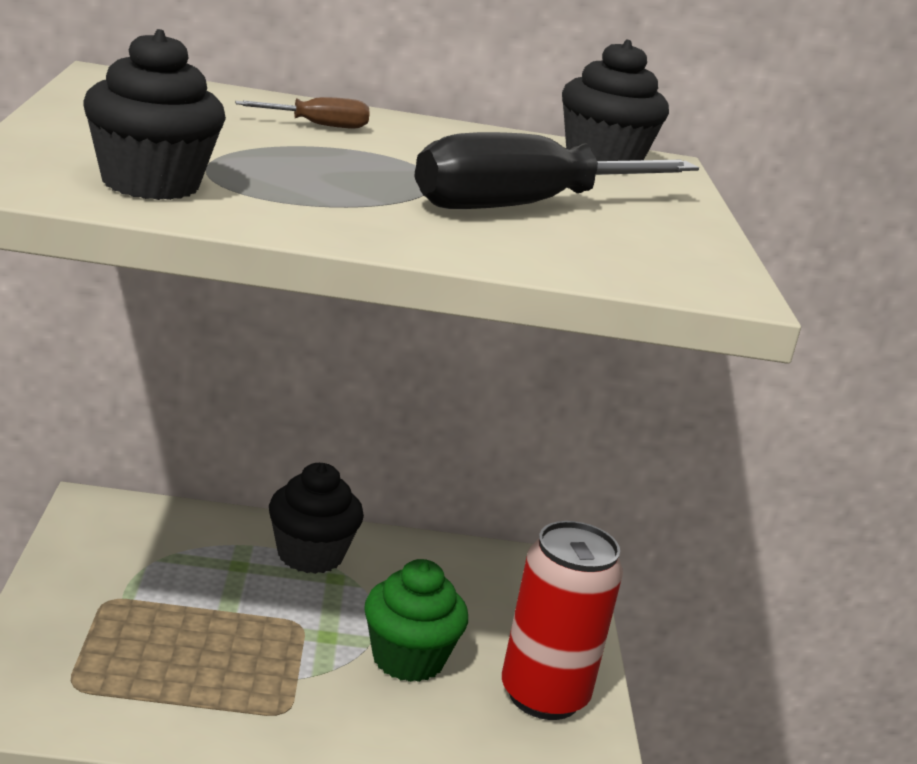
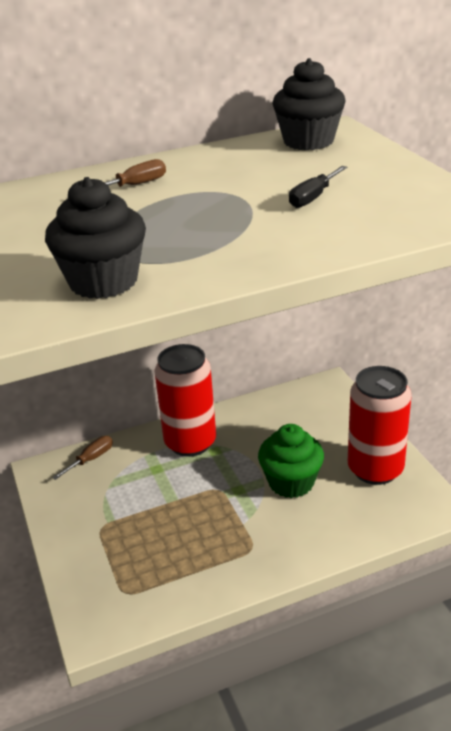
camera: 15 degrees left, 10 degrees up
black cupcake [269,463,364,574] -> red can [155,344,216,457]
black screwdriver [414,132,699,209] -> black screwdriver [289,166,347,208], size x0.44
none -> brown screwdriver [52,436,113,480]

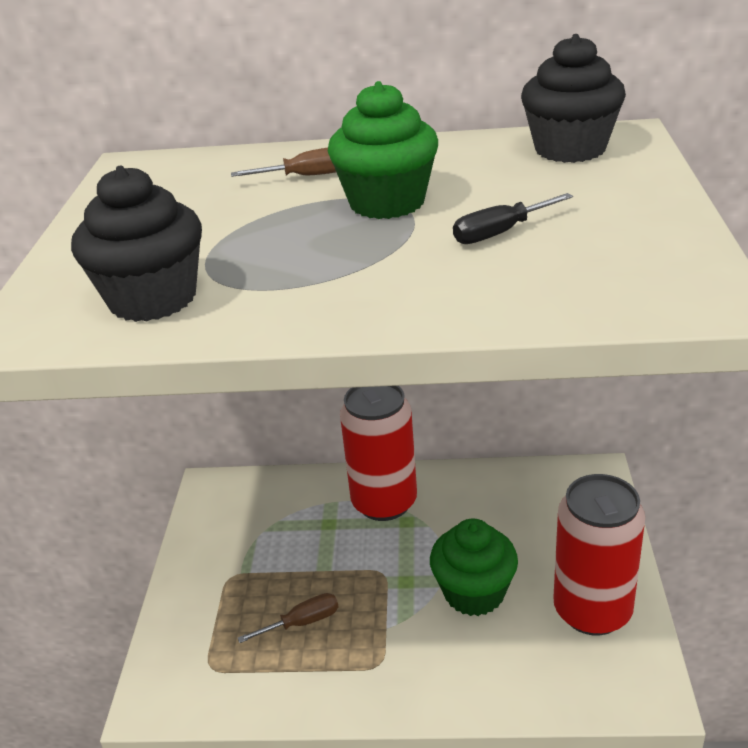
camera: 25 degrees right, 0 degrees up
brown screwdriver [52,436,113,480] -> brown screwdriver moved to [238,593,339,643]
none -> green cupcake [328,81,438,219]

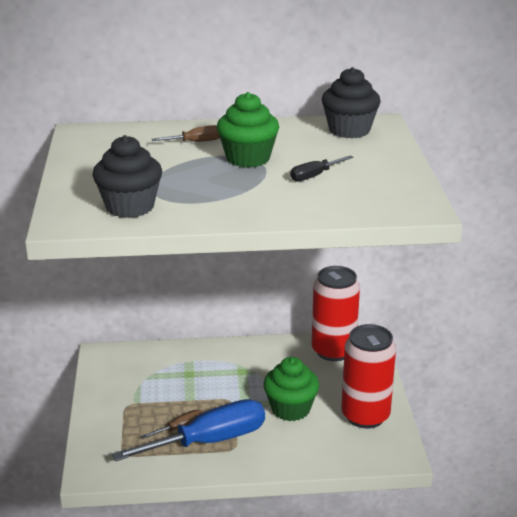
camera: 10 degrees left, 5 degrees down
red can [340,386,417,521] -> red can moved to [312,266,360,361]
none -> blue screwdriver [112,399,265,461]

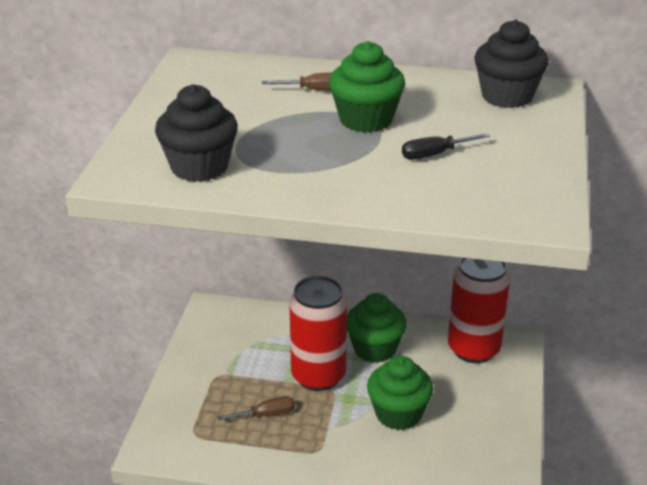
camera: 15 degrees right, 5 degrees up
blue screwdriver [112,399,265,461] -> none
red can [341,324,396,428] -> red can moved to [289,276,347,391]
none -> green cupcake [347,293,407,363]

